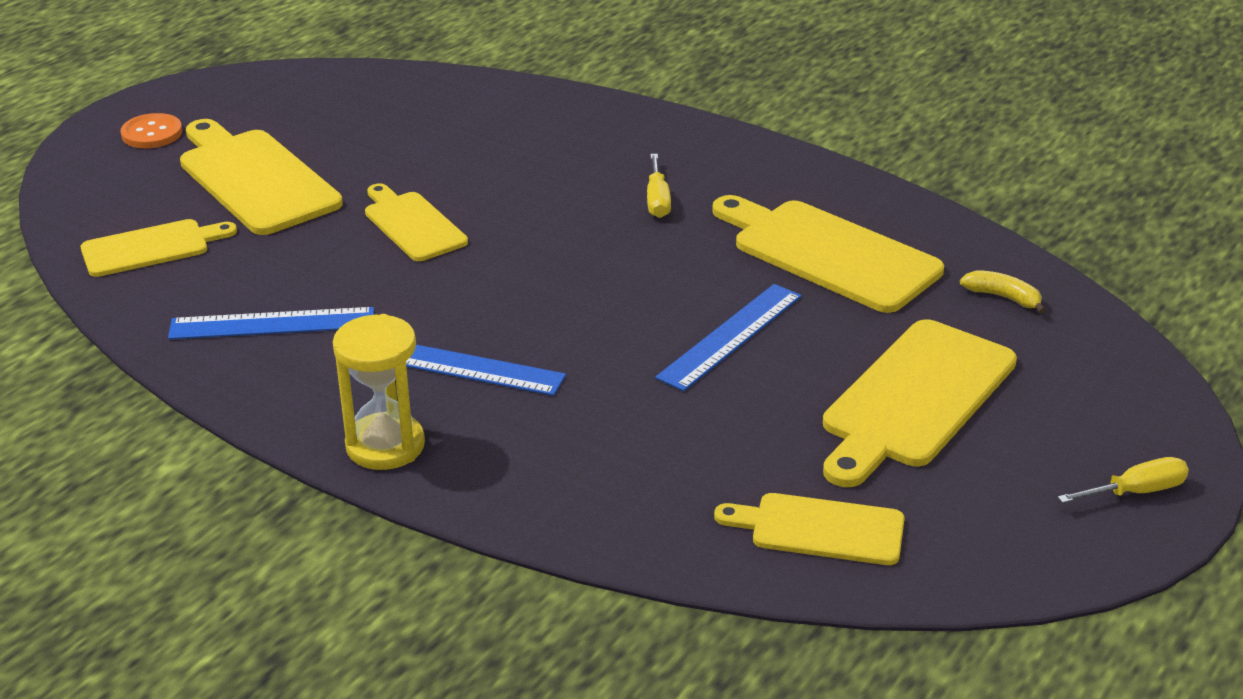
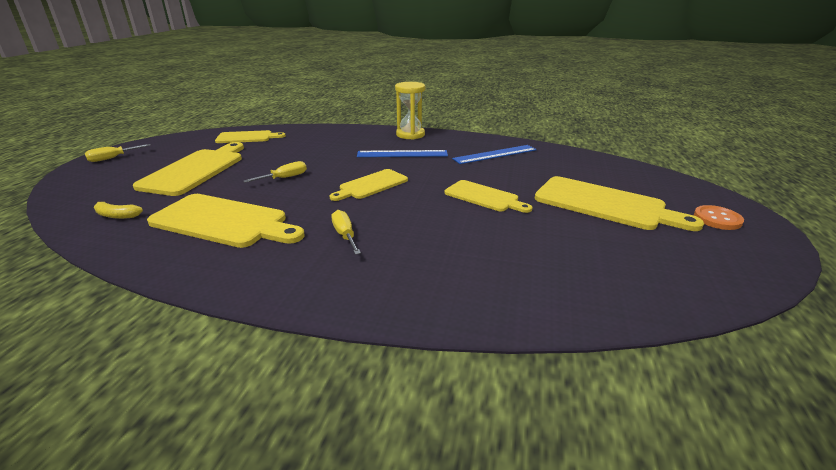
camera: 160 degrees right, 5 degrees down
yellow cutting board [81,219,237,277] -> yellow cutting board moved to [330,169,408,201]
blue ruler [655,284,802,391] -> yellow screwdriver [243,161,307,183]

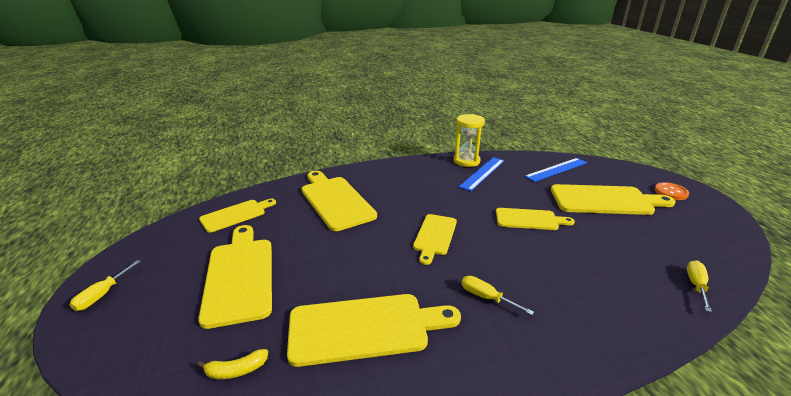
camera: 30 degrees left, 0 degrees up
yellow screwdriver [243,161,307,183] -> yellow screwdriver moved to [687,260,712,312]
blue ruler [357,150,448,157] -> blue ruler moved to [524,158,587,182]
yellow hourglass [395,82,425,140] -> yellow hourglass moved to [454,114,485,167]
none -> yellow cutting board [302,171,377,231]

